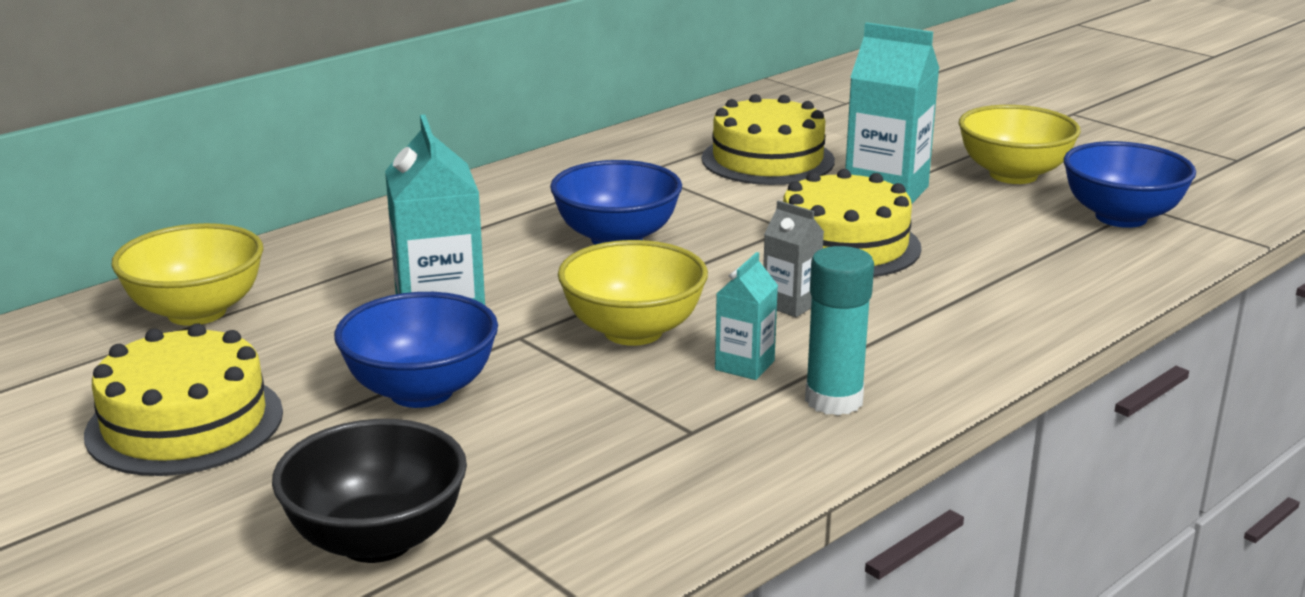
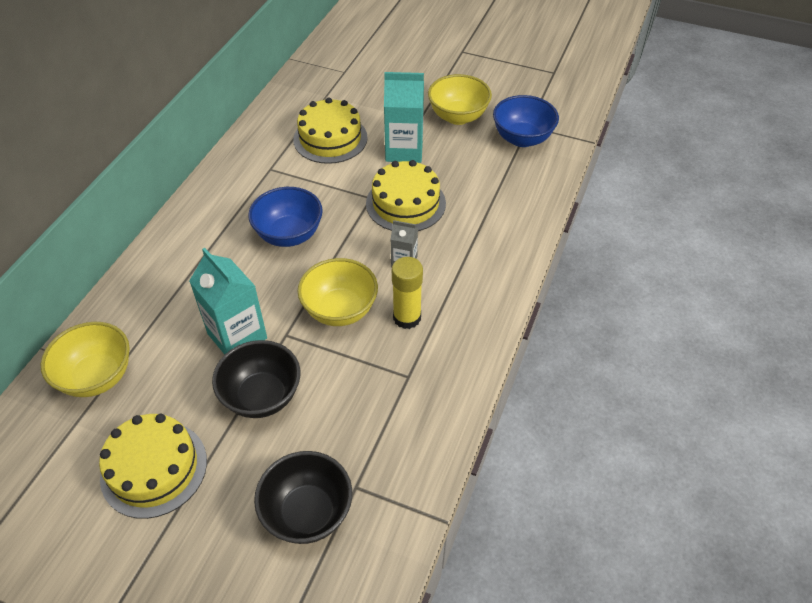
camera: 25 degrees left, 25 degrees up
blue bowl [334,292,498,408] -> black bowl [212,340,301,418]
turquoise carton [715,252,778,380] -> yellow glue stick [392,257,423,329]
turquoise glue stick [805,246,874,415] -> none

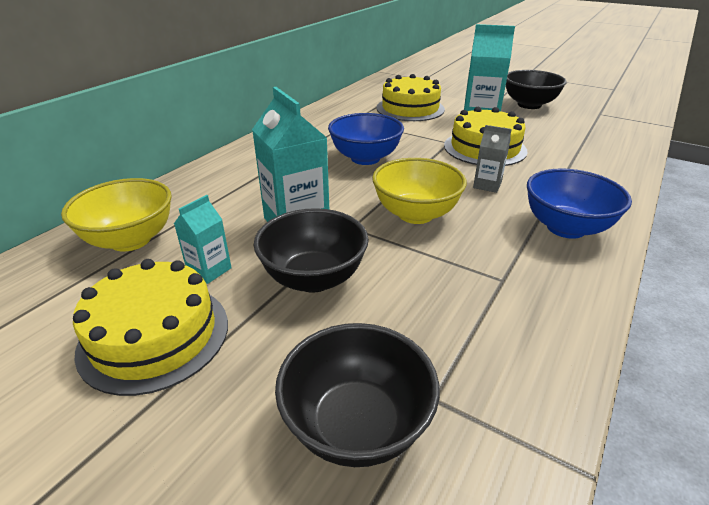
camera: 10 degrees right, 15 degrees down
yellow glue stick [392,257,423,329] -> none
yellow bowl [428,74,492,125] -> black bowl [506,70,567,109]
blue bowl [493,95,559,147] -> blue bowl moved to [527,168,632,239]
none -> turquoise carton [174,195,232,284]

